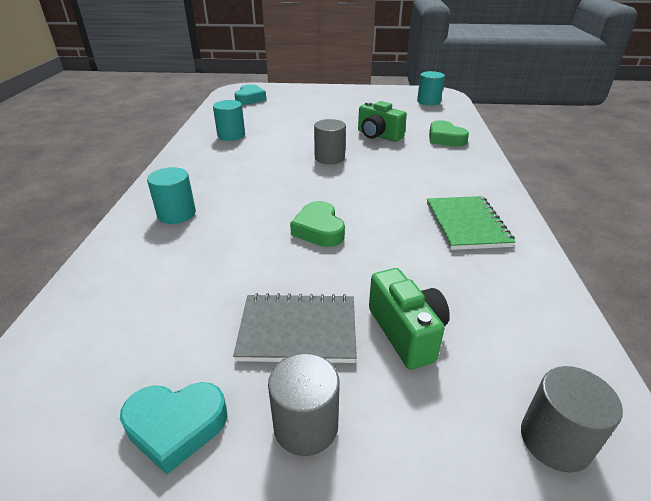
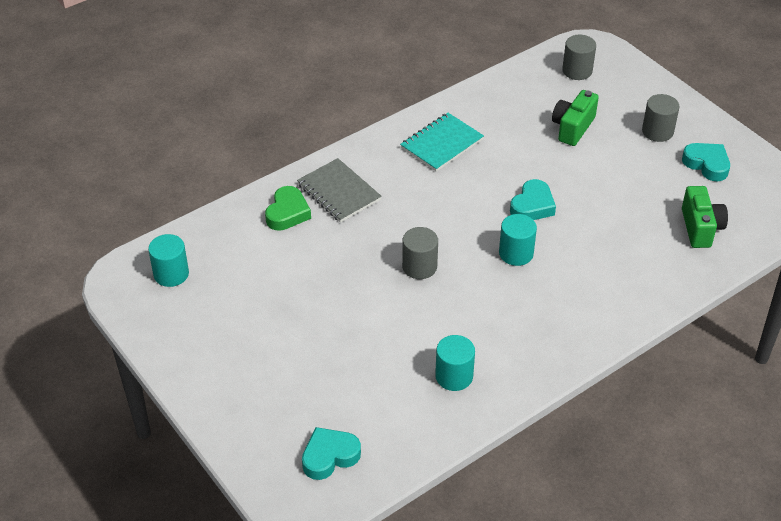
camera: 130 degrees left, 10 degrees up
turquoise cylinder [147,167,196,224] -> turquoise cylinder moved to [499,214,537,266]
grey notebook [233,293,357,363] -> grey notebook moved to [297,158,382,223]
green heart [290,201,345,247] -> turquoise heart [510,179,556,220]
green camera [358,101,407,142] -> green camera moved to [682,186,728,248]
green notebook [427,196,515,250] -> turquoise notebook [400,113,484,172]

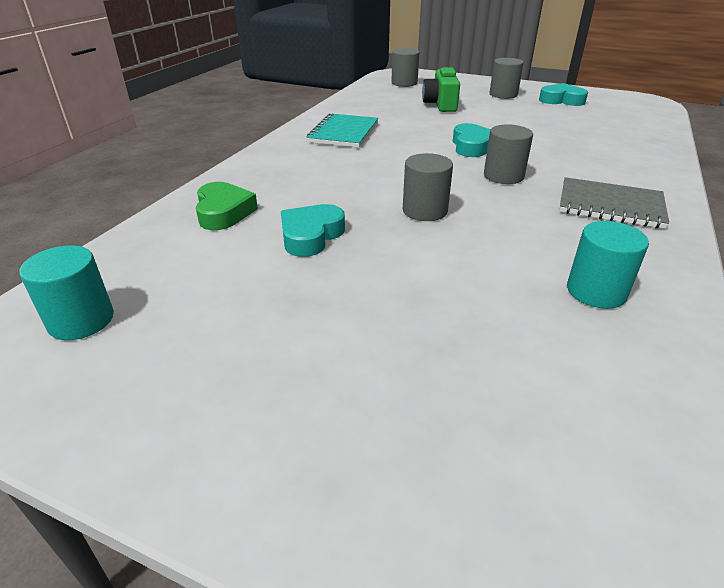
camera: 30 degrees left, 10 degrees down
grey notebook [297,158,382,223] -> grey notebook moved to [559,177,669,229]
turquoise heart [302,427,361,480] -> turquoise heart moved to [281,204,345,257]
turquoise cylinder [499,214,537,266] -> grey cylinder [484,124,533,184]
green camera [682,186,728,248] -> none

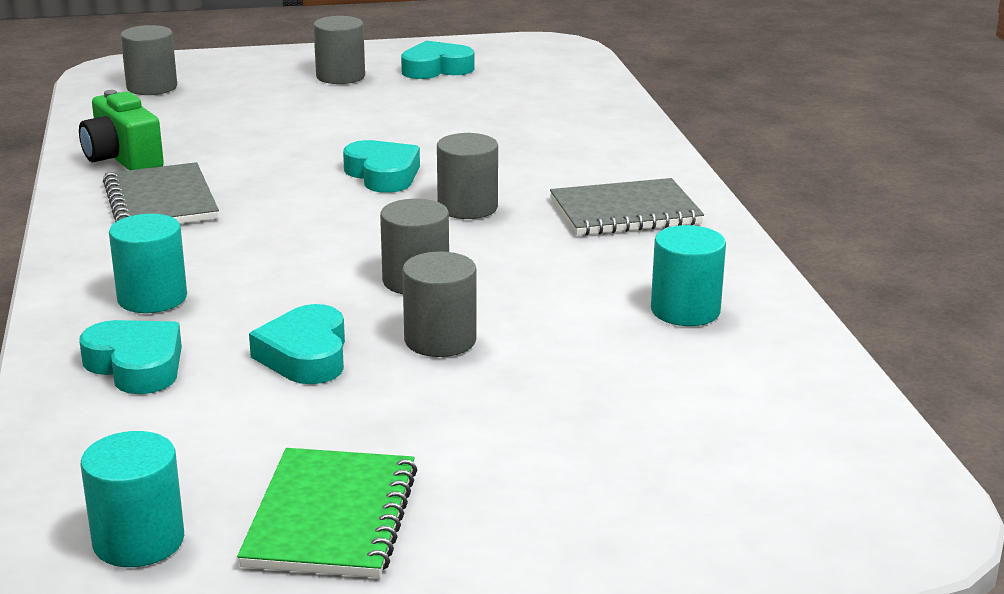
camera: 35 degrees left, 10 degrees down
green heart [196,182,258,230] -> turquoise heart [79,320,182,394]
turquoise notebook [307,113,378,148] -> grey notebook [103,162,219,223]
green camera [422,67,460,112] -> green camera moved to [79,90,164,170]
none -> turquoise cylinder [109,214,187,313]
none -> green notebook [237,448,417,578]
none -> grey cylinder [402,251,477,357]

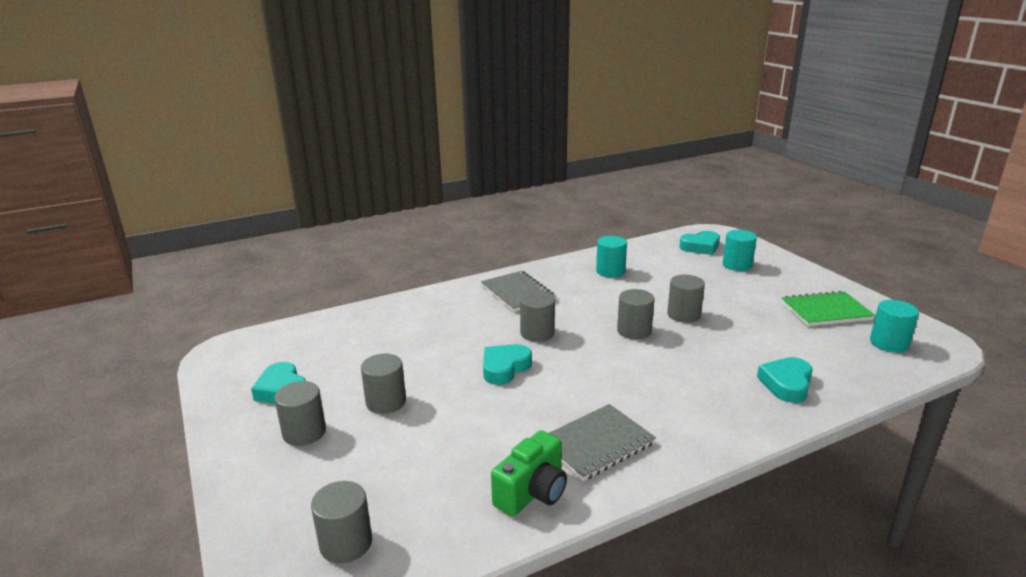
camera: 105 degrees left, 0 degrees up
turquoise cylinder [109,214,187,313] -> turquoise cylinder moved to [723,230,757,271]
turquoise heart [249,304,345,384] -> turquoise heart moved to [679,231,720,255]
none -> grey cylinder [361,354,406,414]

